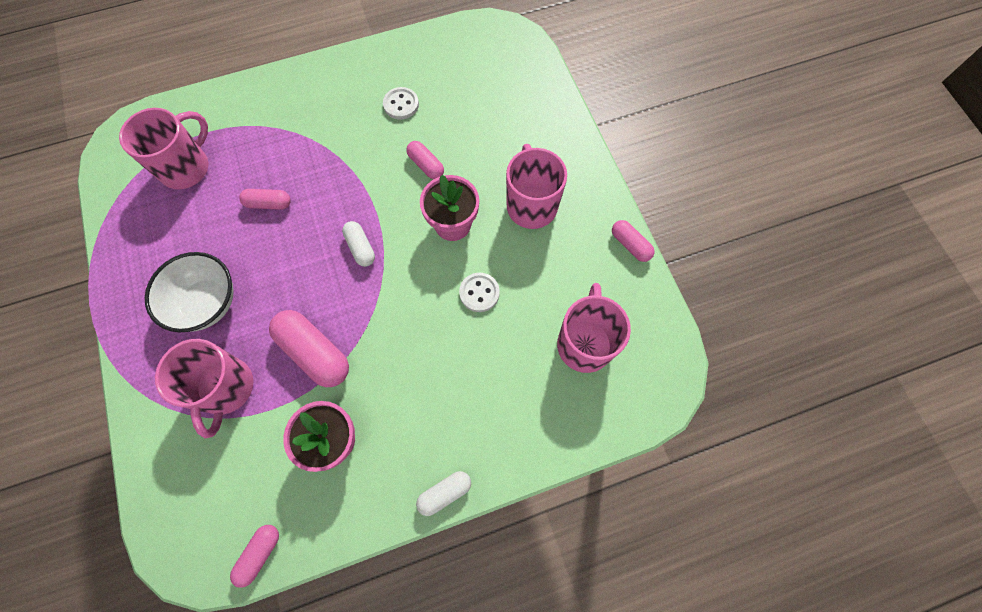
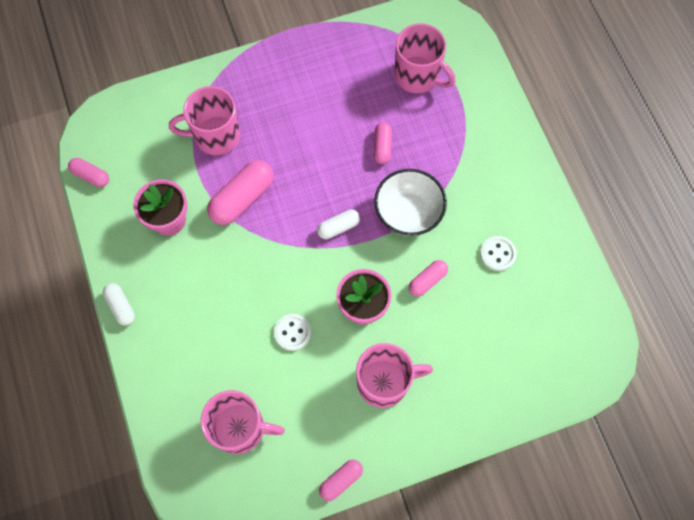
camera: 90 degrees right, 0 degrees up
white bowl [145,252,234,332] -> white bowl moved to [374,169,447,236]

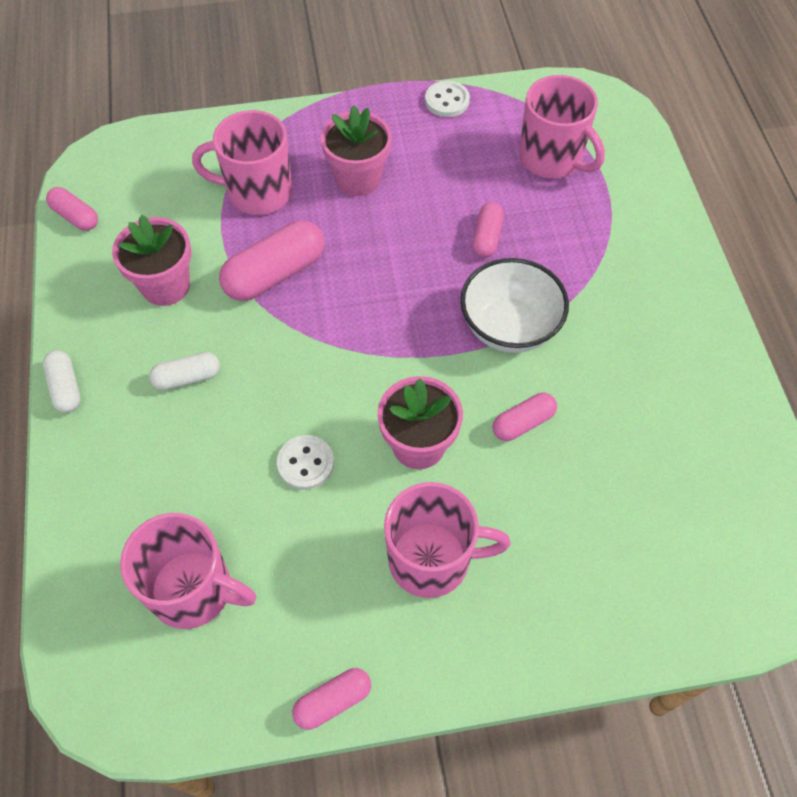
camera: 10 degrees right, 10 degrees down
white capsule [317,209,360,239] -> white capsule moved to [149,352,220,390]
white button [480,236,517,271] -> white button moved to [425,81,470,117]
none -> pink flower pot [321,106,392,196]

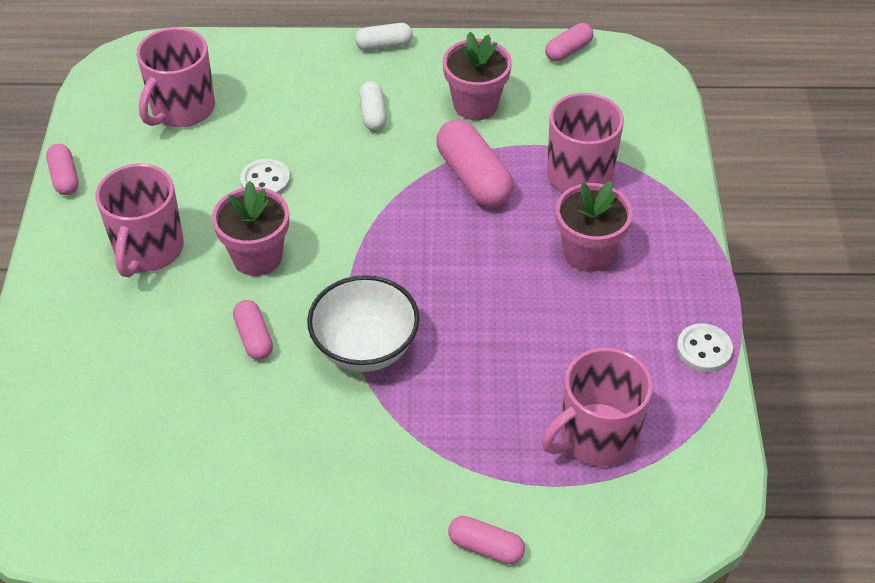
camera: 100 degrees right, 10 degrees down
pink capsule [472,202,504,258] -> pink capsule moved to [448,516,525,564]

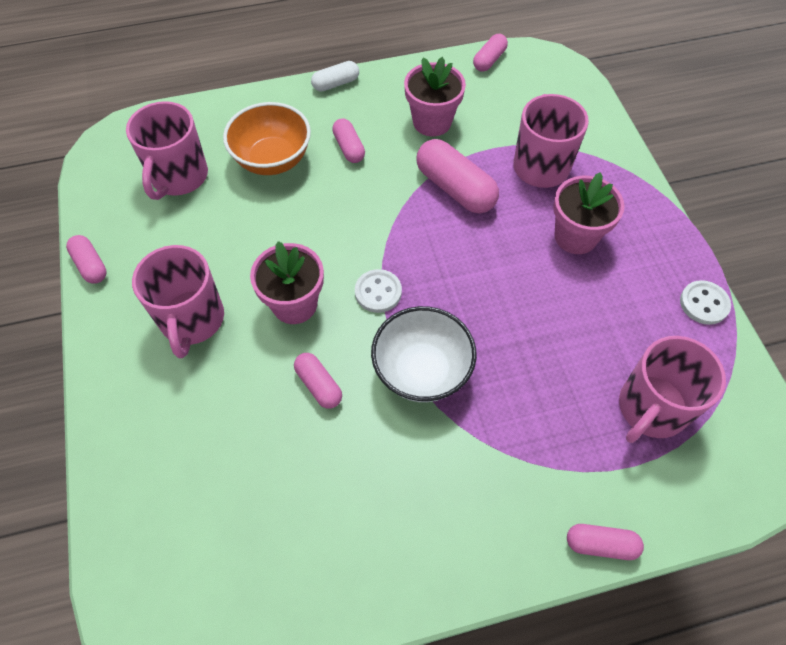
camera: 15 degrees left, 10 degrees up
white button [240,159,290,195] -> white button moved to [355,269,402,313]
white capsule [359,81,387,131] -> pink capsule [332,118,365,163]
none -> orange bowl [223,102,311,175]

